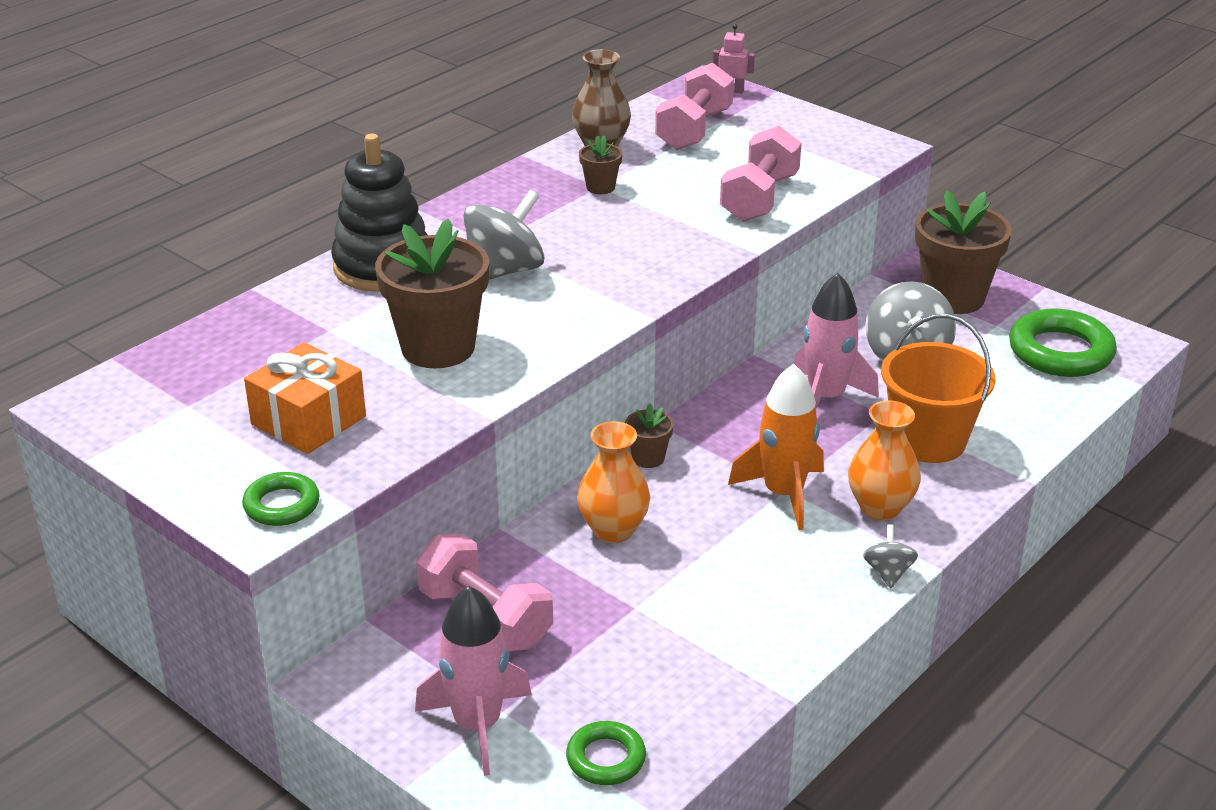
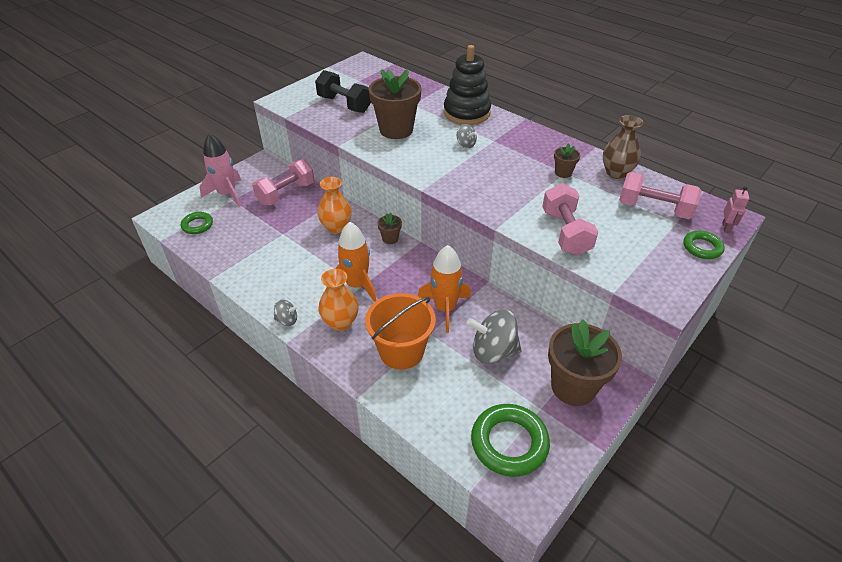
camera: 90 degrees right, 10 degrees up
green ring [242,472,320,526] -> green ring moved to [683,231,725,259]
orange gift [244,342,366,454] -> black dumbbell [315,70,371,113]
grey spinning top [463,190,544,280] -> grey spinning top [457,124,477,148], size x0.51
pink dumbbell [720,126,802,222] -> pink dumbbell turned 60 degrees clockwise [542,183,598,256]
pink rocket [794,273,879,408] -> orange rocket [418,245,471,333]

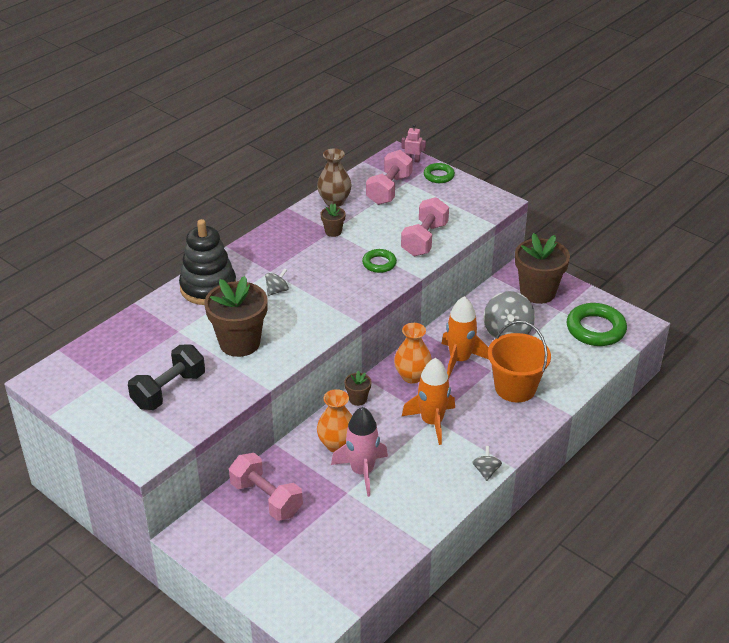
camera: 90 degrees left, 5 degrees down
green ring [181,212,213,234] -> green ring moved to [362,249,397,273]
pink rocket [200,133,242,206] -> pink rocket moved to [331,407,388,497]
orange vase [318,269,359,331] -> orange vase moved to [394,323,432,384]
pink dumbbell [542,183,598,256] -> pink dumbbell turned 60 degrees counterclockwise [401,197,449,256]

